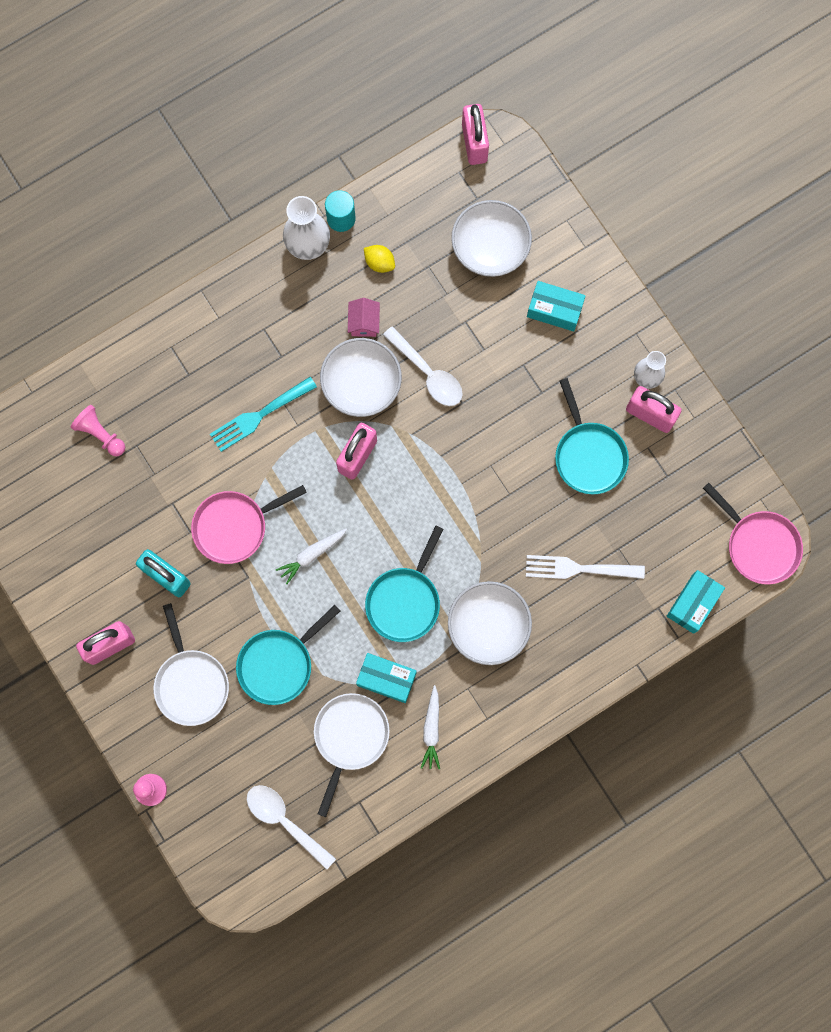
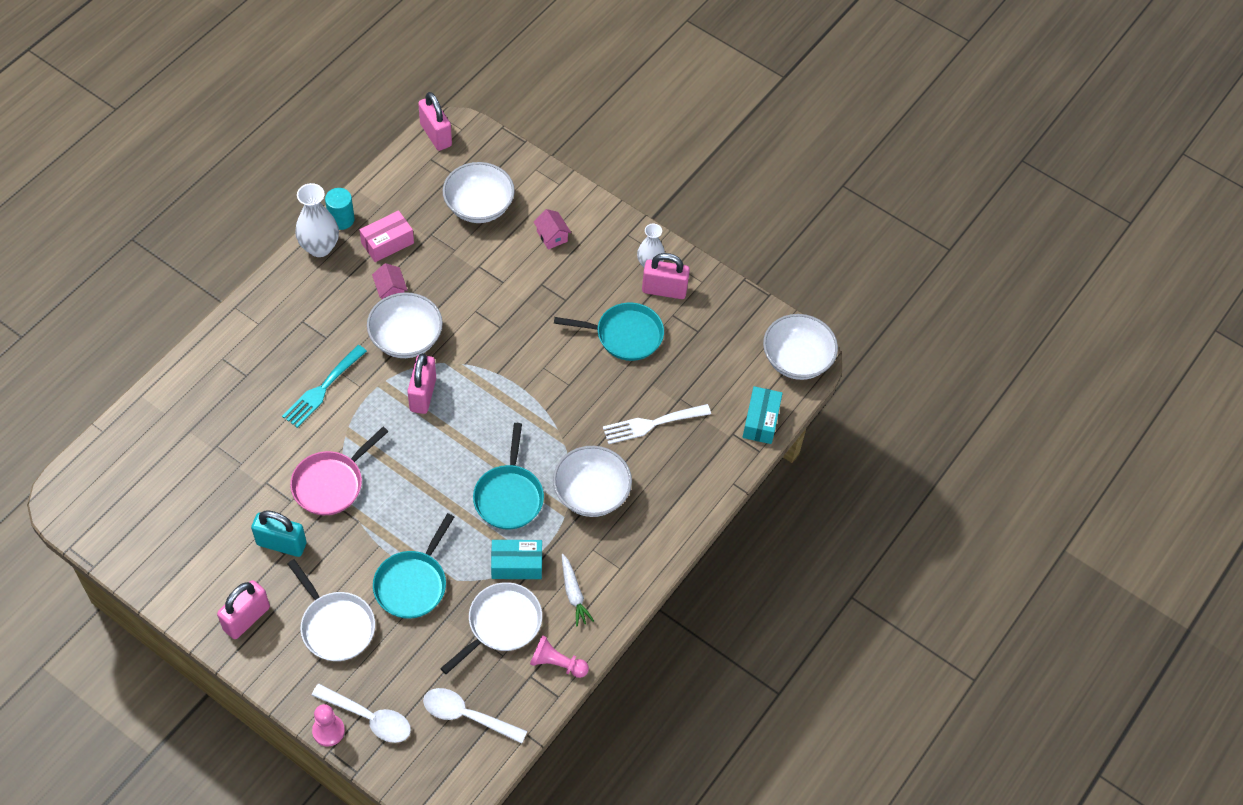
camera: 25 degrees left, 20 degrees down
pink pawn [71,405,125,456] -> pink pawn moved to [530,635,589,678]
white carrot [276,528,347,584] -> none
white pan [314,693,390,817] -> white pan turned 45 degrees clockwise [440,582,542,674]
yellow lemon [364,245,395,273] -> pink box [359,210,414,262]
white spoon [383,326,463,406] -> white spoon moved to [312,684,411,743]
turquoise box [527,281,586,331] -> pink house [534,209,571,250]
turquoise pan [555,378,629,494] -> turquoise pan turned 45 degrees counterclockwise [554,302,664,361]
pink pan [703,483,803,584] -> white bowl [763,314,838,380]

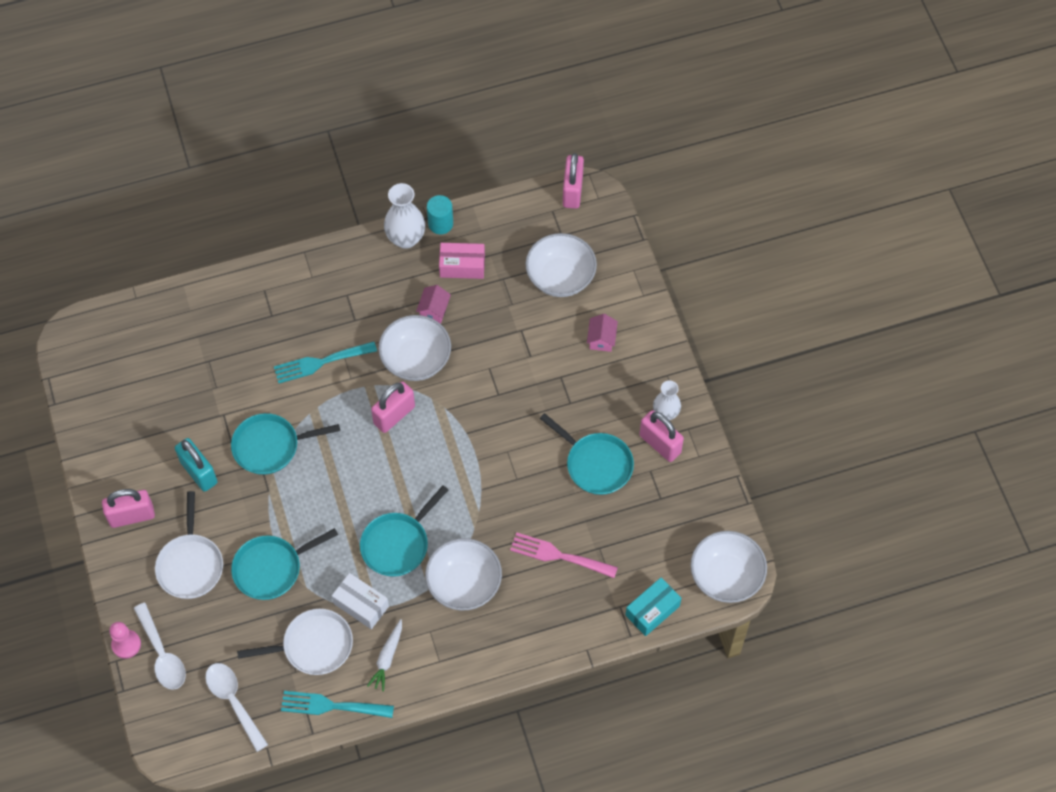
camera: 40 degrees right, 5 degrees up
pink pan [290,427,389,515] -> turquoise pan [231,413,340,475]
turquoise box [491,540,542,579] -> white box [332,573,389,629]
pink pawn [530,635,589,678] -> turquoise fork [281,691,394,718]
white fork [603,404,711,444] -> pink fork [510,532,618,578]

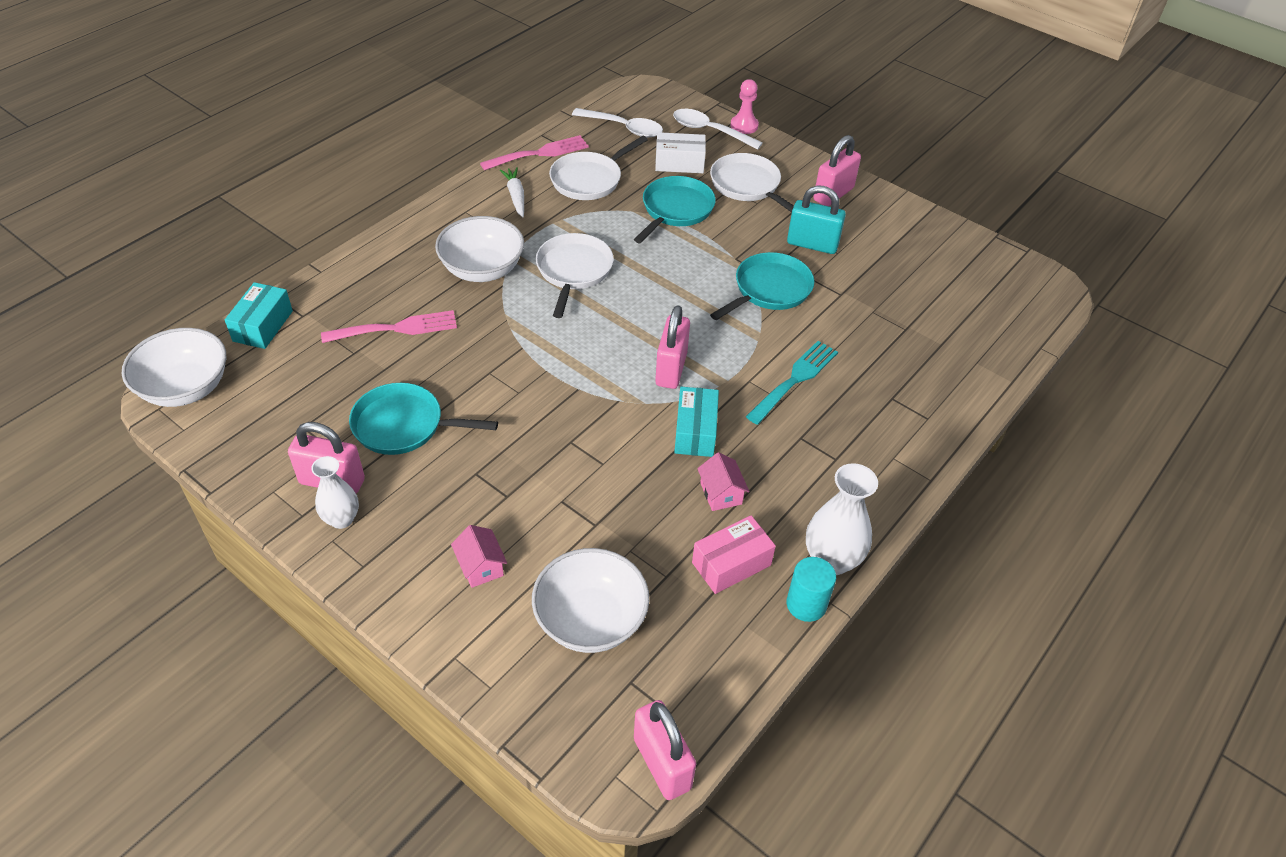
camera: 145 degrees right, 15 degrees down
turquoise fork [281,691,394,718] -> pink fork [480,135,589,171]
white box [332,573,389,629] -> white box moved to [655,132,706,173]
turquoise pan [360,485,448,577] -> white pan [536,233,614,318]
white bowl [378,315,451,381] -> turquoise box [674,387,719,457]

